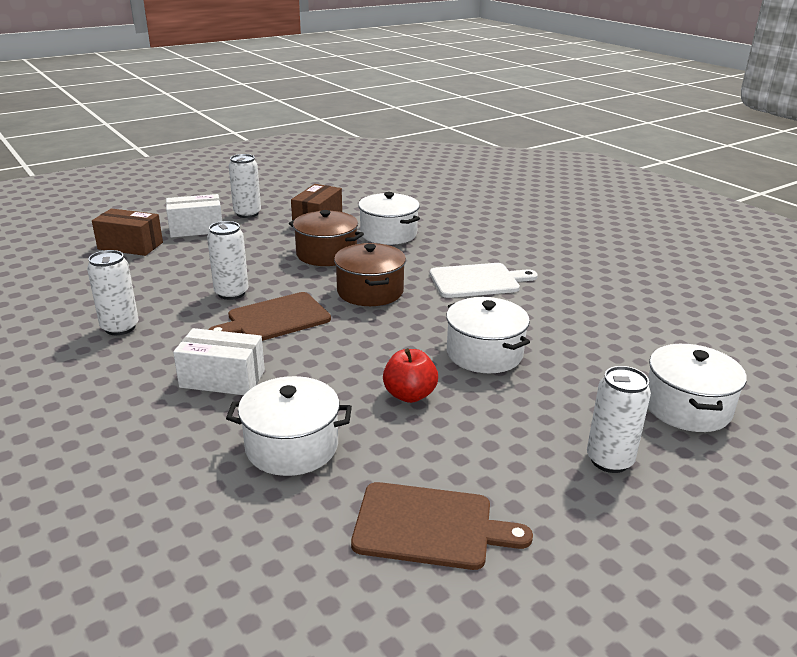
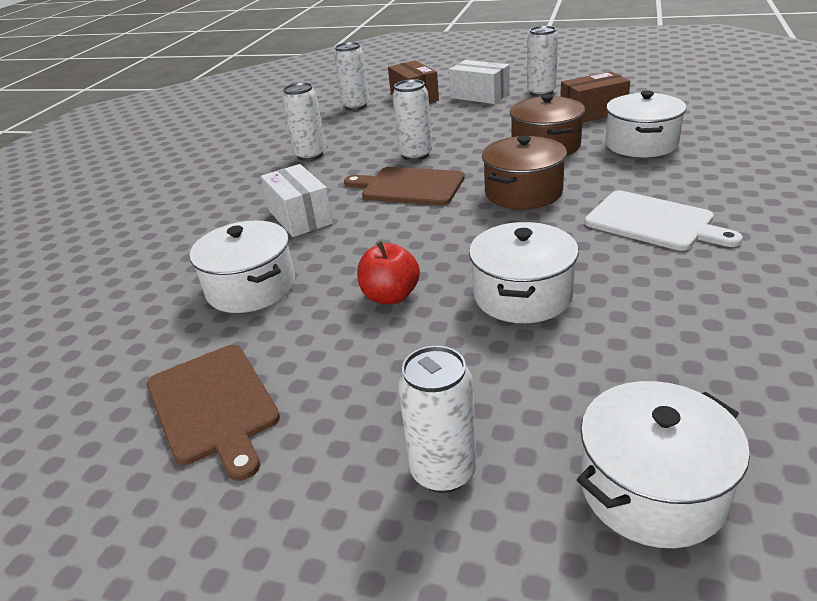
camera: 55 degrees right, 5 degrees up
none -> white can [334,42,369,110]

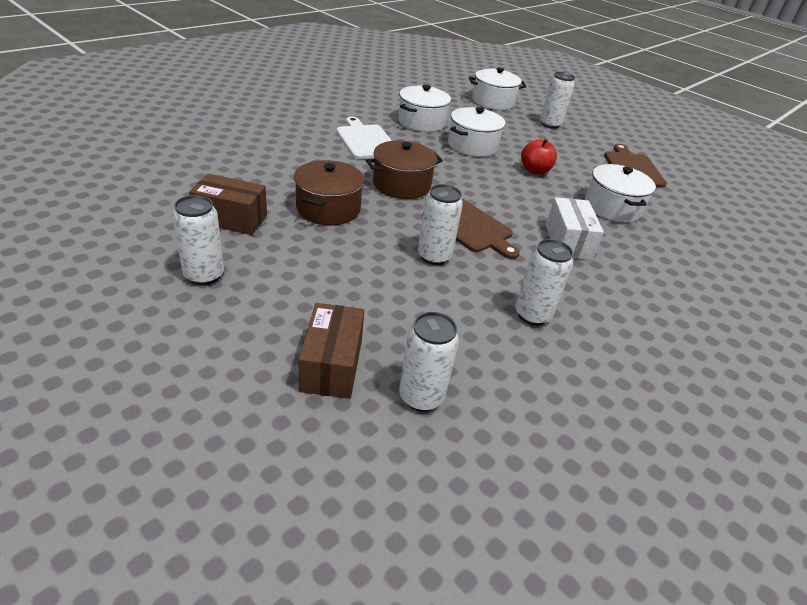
camera: 160 degrees left, 5 degrees up
white box [449,60,510,104] -> none
white pot [605,91,687,157] -> white pot moved to [398,85,451,132]

